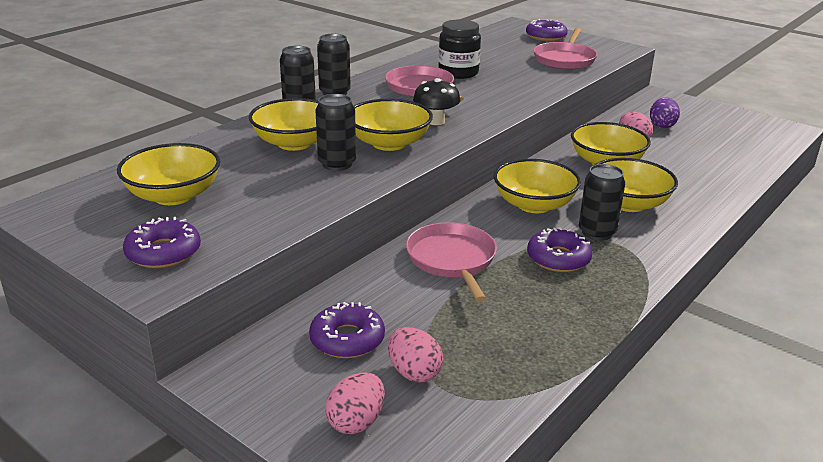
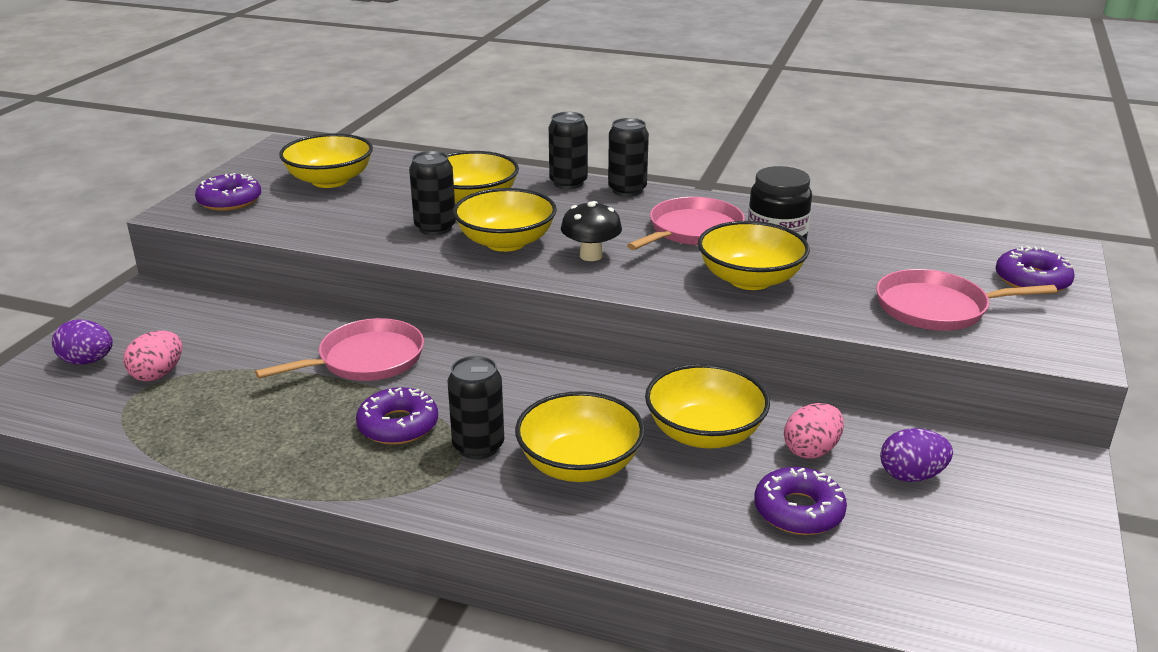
camera: 70 degrees right, 0 degrees up
purple donut [309,302,385,358] -> purple donut moved to [754,467,847,535]
pink egg [325,372,385,434] -> purple egg [52,320,113,365]
yellow bowl [493,159,581,213] -> yellow bowl moved to [698,221,810,290]

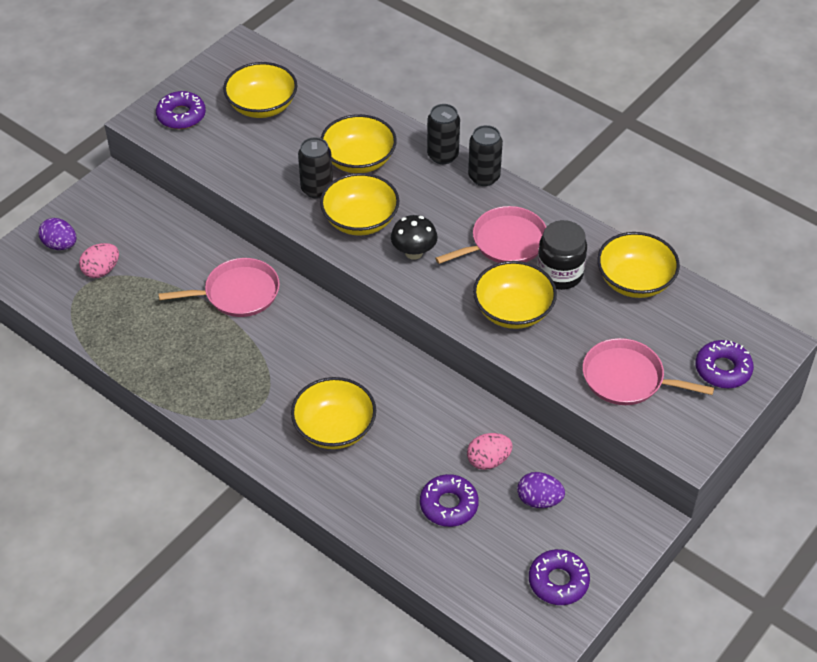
camera: 20 degrees right, 20 degrees up
purple donut [356,387,438,445] -> purple donut moved to [529,549,590,605]
black can [448,356,504,459] -> none
yellow bowl [645,364,770,448] -> yellow bowl moved to [597,232,680,298]

